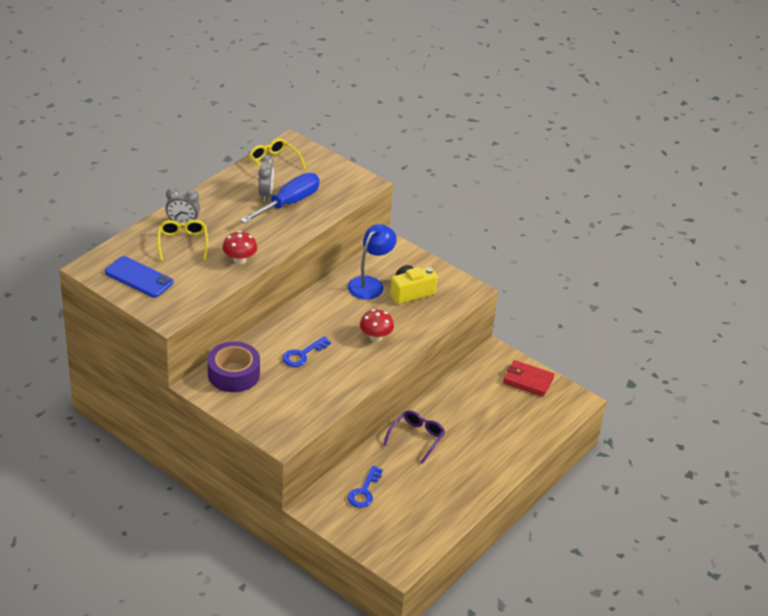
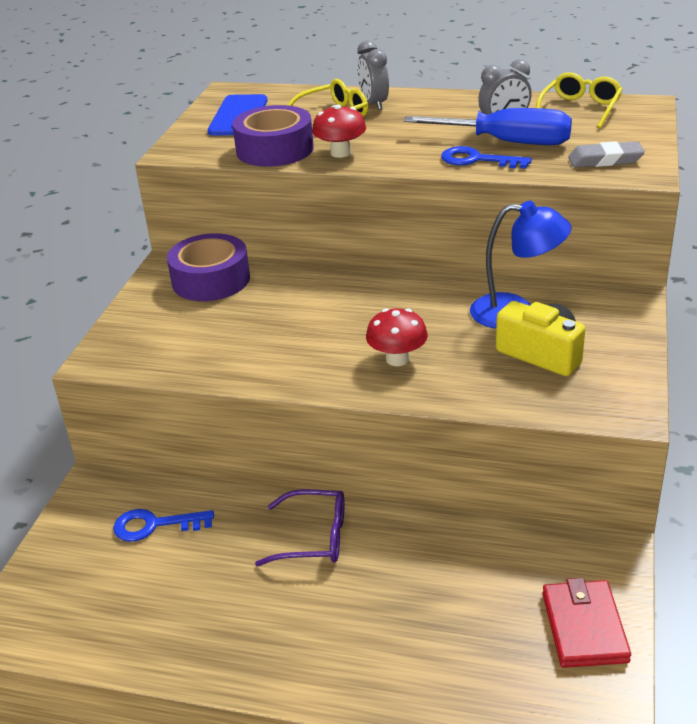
camera: 70 degrees right, 5 degrees down
blue key [282,336,331,367] -> blue key moved to [441,146,532,168]
none -> purple tape [232,105,314,167]
none -> grey eraser [568,141,645,167]

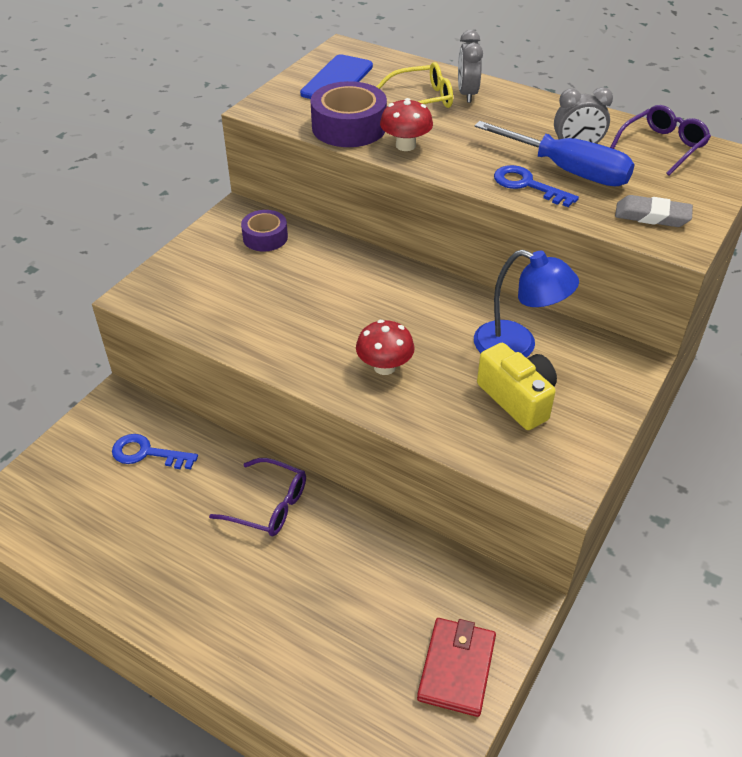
camera: 15 degrees right, 10 degrees up
purple tape [167,233,250,301] -> purple tape [241,210,288,251], size x0.62
yellow glasses [536,72,623,128] -> purple glasses [610,105,711,176]

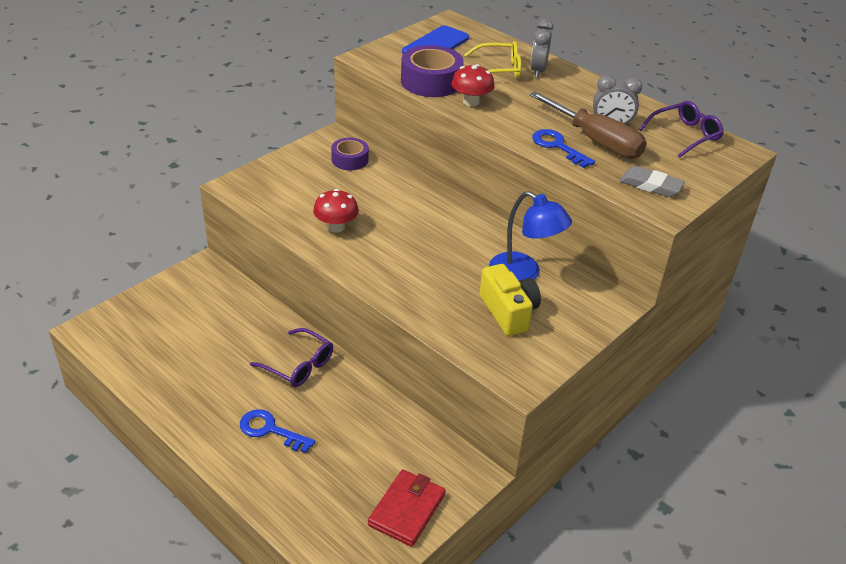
camera: 10 degrees right, 5 degrees down
blue key [112,434,198,469] -> blue key moved to [240,409,315,453]
red mushroom [356,320,415,375] -> red mushroom moved to [313,189,359,233]
blue screwdriver [474,121,635,187] -> brown screwdriver [529,91,647,159]

